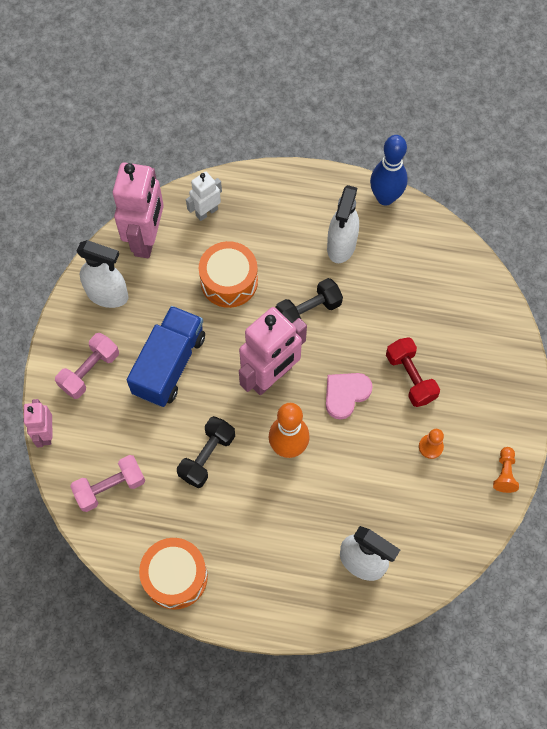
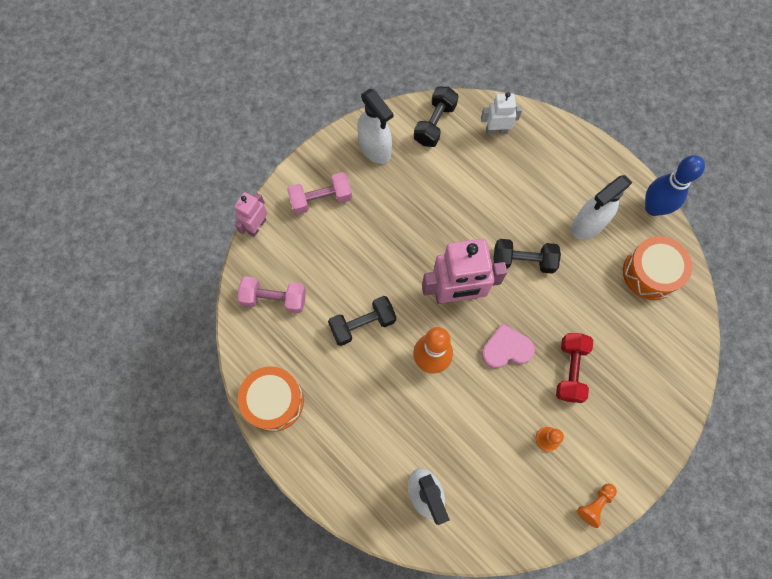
camera: 35 degrees right, 5 degrees up
pink robot [113,162,164,258] -> black dumbbell [414,86,459,147]
blue truck [127,306,205,407] -> none
orange drum [199,241,258,308] -> orange drum moved to [623,236,692,300]

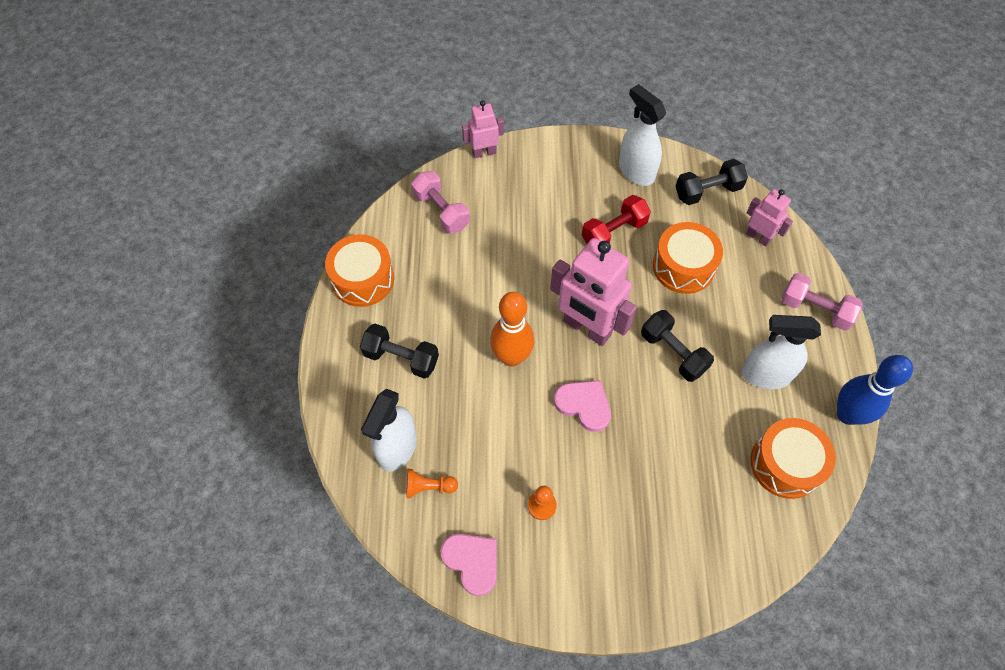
camera: 45 degrees right, 10 degrees down
pink dumbbell [287,172,352,215] -> pink dumbbell moved to [781,273,863,331]
black dumbbell [328,296,396,346] -> black dumbbell moved to [360,324,439,379]
white spray bottle [357,89,393,164] -> white spray bottle turned 135 degrees clockwise [619,84,666,186]
white robot [481,92,522,135] -> pink robot [746,189,793,247]
red dumbbell [556,333,593,403] -> red dumbbell moved to [582,195,651,244]
orange pawn [577,483,617,528] -> orange pawn moved to [406,469,458,498]
none -> pink heart [441,534,497,596]
none -> orange drum [653,222,723,294]

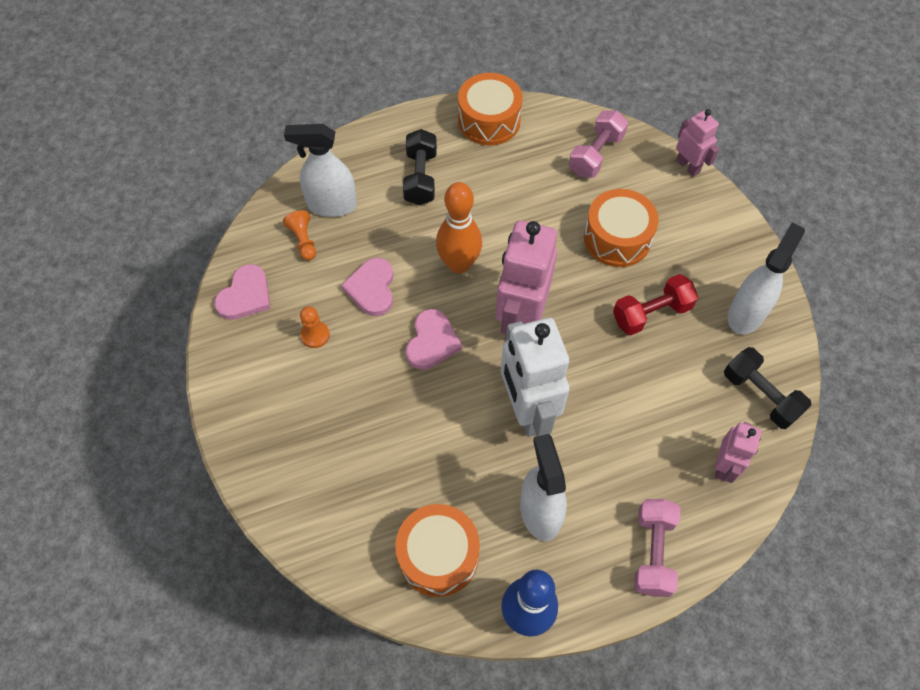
camera: 70 degrees right, 0 degrees up
red dumbbell [582,195,651,244] -> red dumbbell turned 60 degrees counterclockwise [613,274,698,335]
black dumbbell [641,310,714,382] -> white robot [501,318,570,437]
orange drum [653,222,723,294] -> orange drum moved to [584,189,659,267]
none -> pink heart [341,258,394,316]

